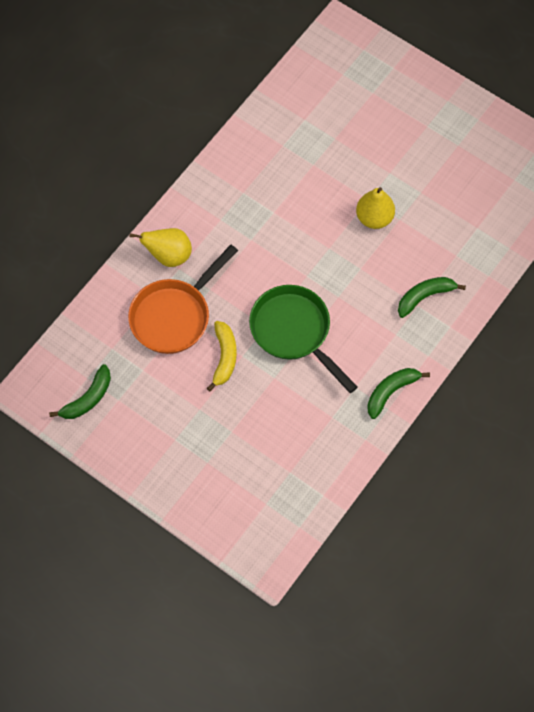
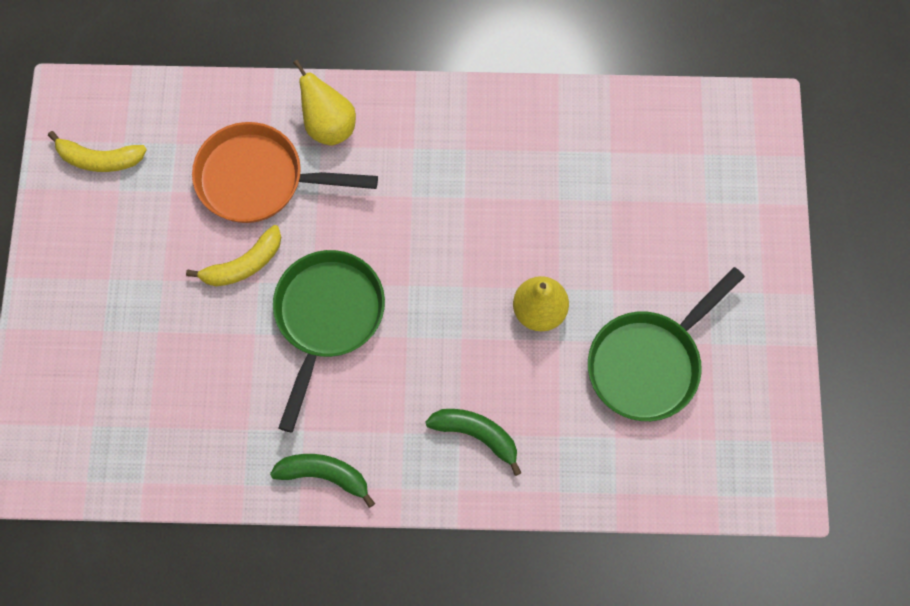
camera: 55 degrees right, 5 degrees up
green banana [49,364,111,419] -> yellow banana [48,131,147,172]
none -> green pan [588,267,745,421]

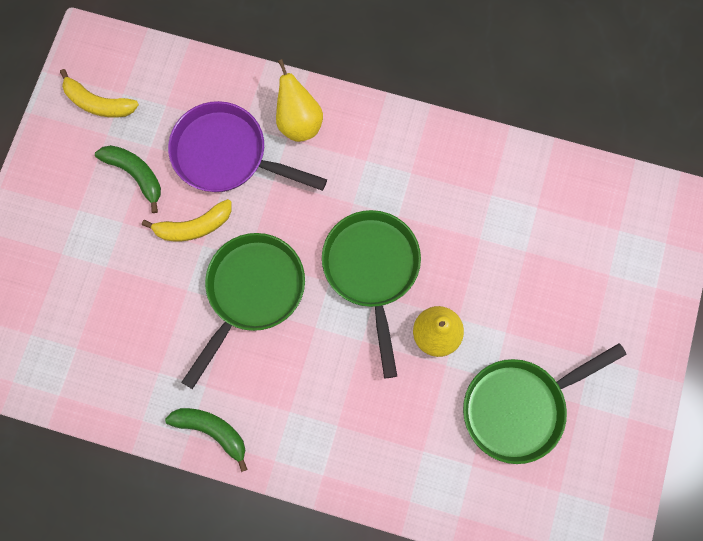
camera: 15 degrees right, 5 degrees up
orange pan [192,122,378,223] -> purple pan [168,101,327,192]
green banana [425,409,522,476] -> green banana moved to [95,145,161,213]
none -> green pan [322,210,421,378]

